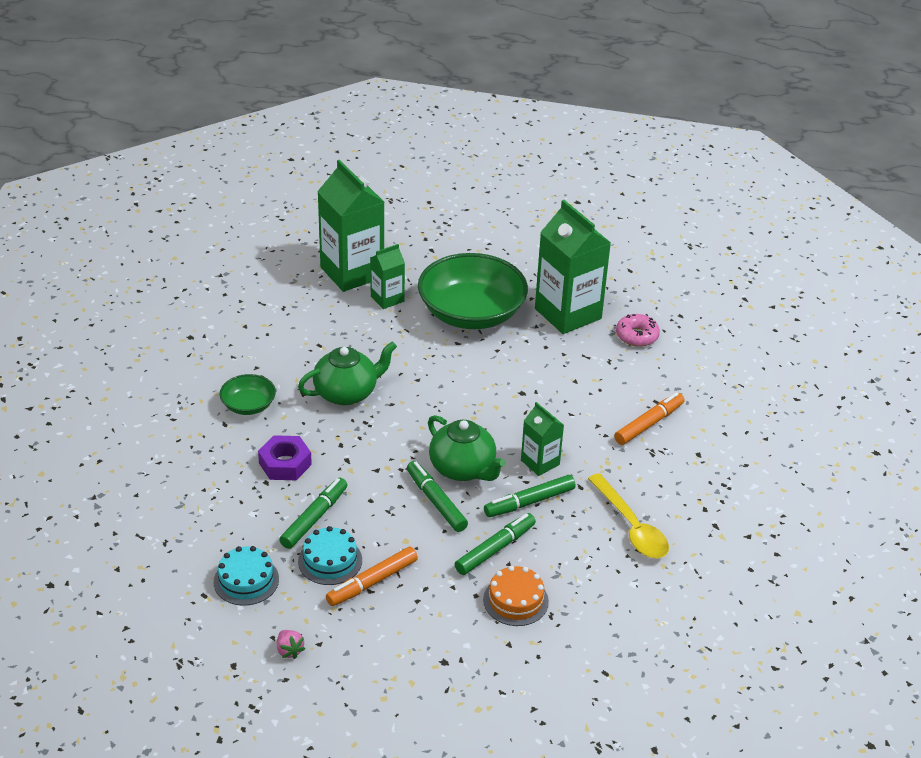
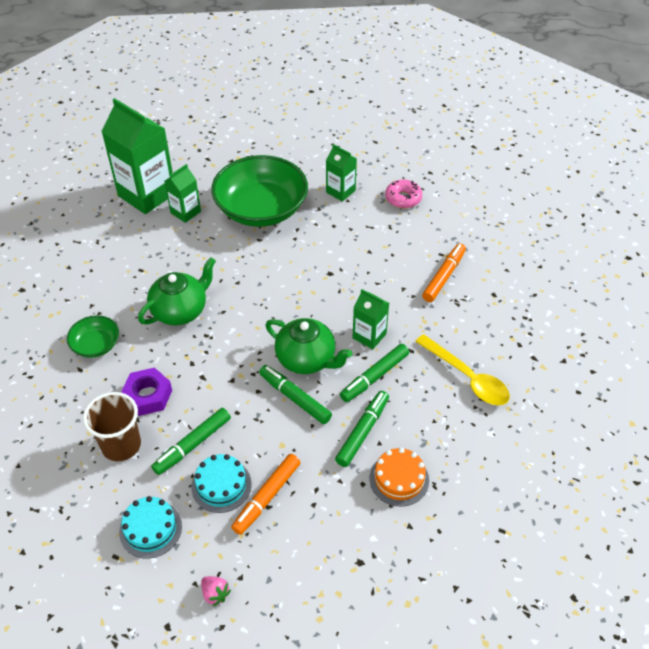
camera: 15 degrees left, 10 degrees up
green marker [279,478,347,549] -> green marker turned 150 degrees counterclockwise [151,408,231,475]
green carton [535,200,611,334] -> green carton [326,144,357,201], size x0.52
none -> brown cup [83,392,141,461]

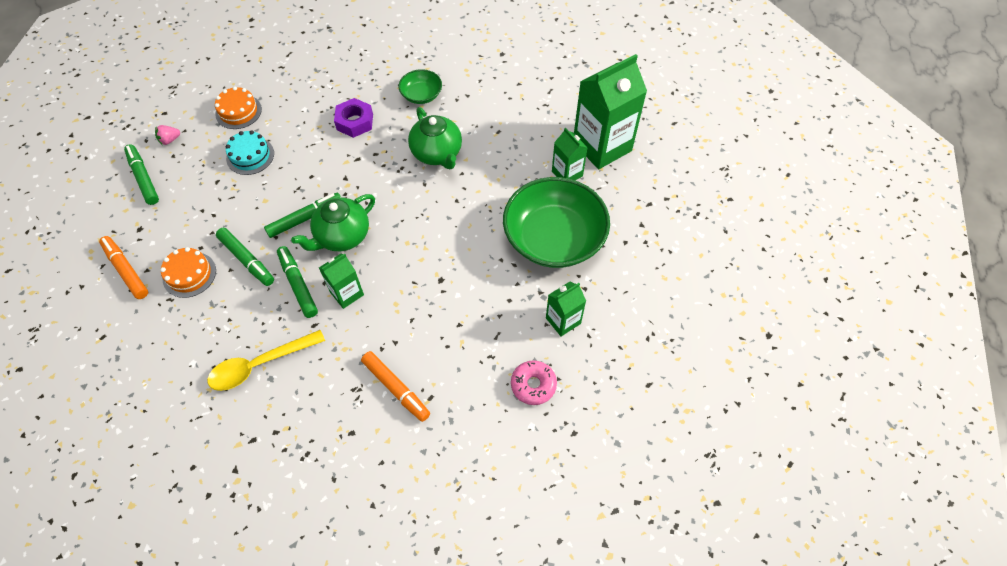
camera: 105 degrees right, 10 degrees up
brown cup [83,392,141,461] -> none
turquoise cake [119,496,182,559] -> orange cake [215,87,262,129]
green marker [151,408,231,475] -> green marker moved to [124,144,159,205]
orange marker [231,454,301,535] -> orange marker moved to [99,236,148,299]

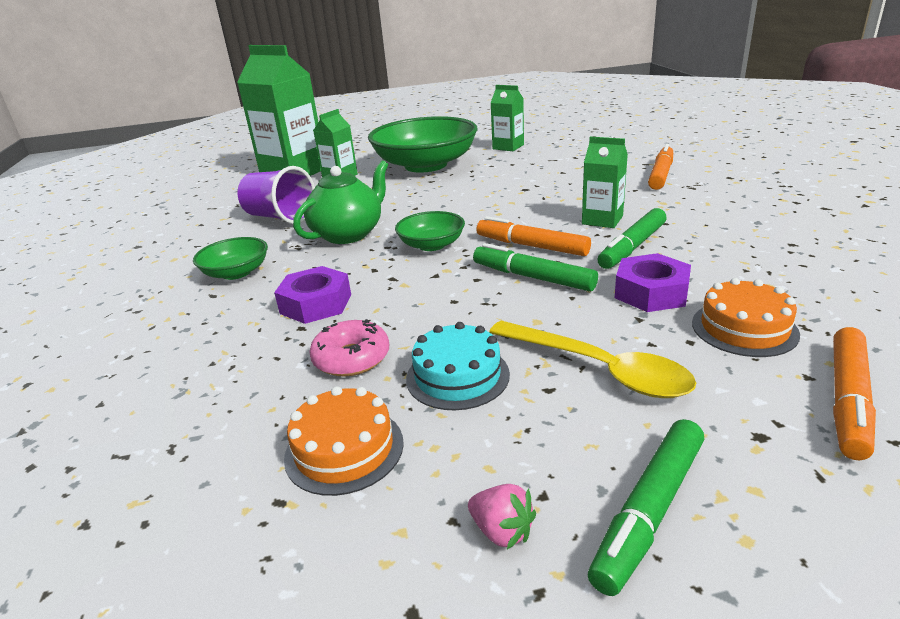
camera: 110 degrees left, 30 degrees down
yellow spoon [207,330,325,391] -> yellow spoon moved to [489,321,696,398]
green marker [216,228,274,286] -> purple nut [615,253,691,312]
green teapot [291,194,375,251] -> orange marker [476,216,591,256]
pink donut [511,361,557,405] -> pink donut moved to [309,319,389,377]
none -> purple cup [238,166,315,224]
none -> green bowl [395,211,465,251]

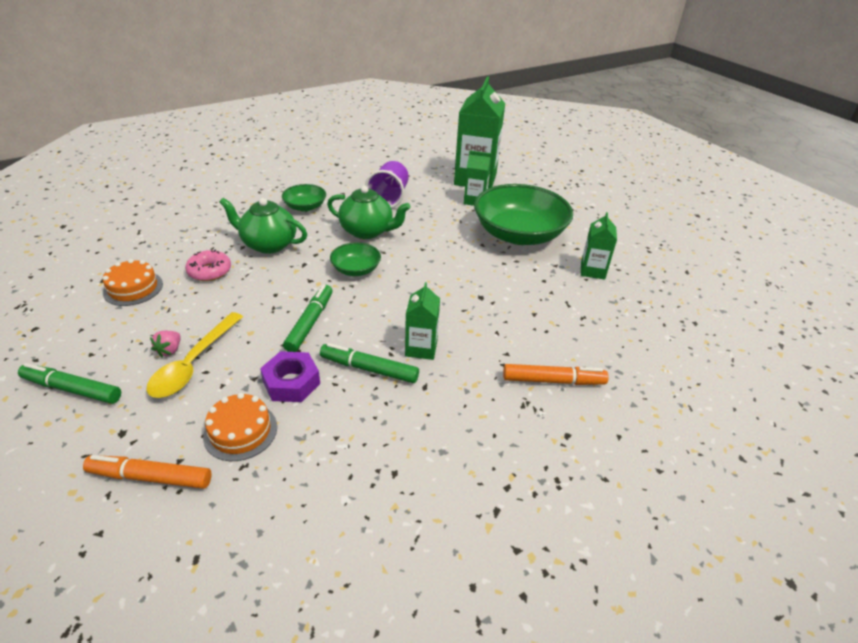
camera: 65 degrees right, 10 degrees up
purple nut [274,266,351,324] -> green teapot [219,198,307,254]
turquoise cake [406,322,510,410] -> none
pink strawberry [468,484,536,549] -> pink strawberry moved to [150,331,181,357]
orange marker [476,216,591,256] -> none

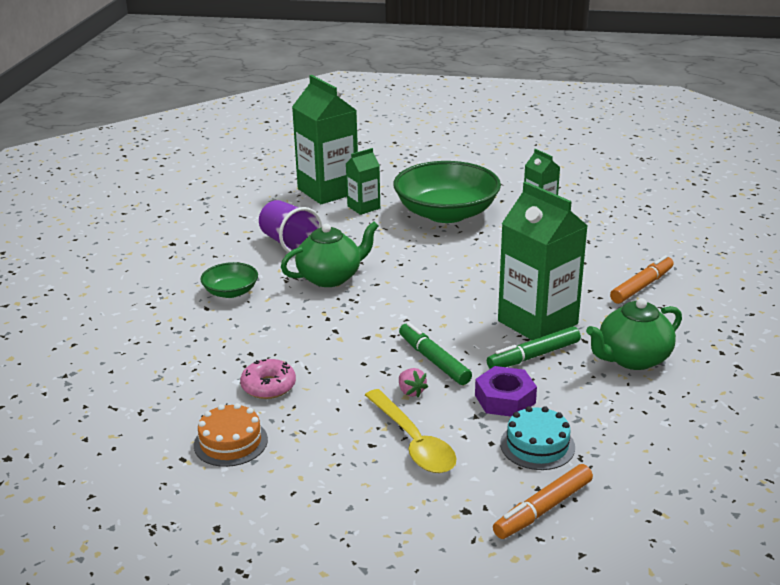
camera: 45 degrees left, 10 degrees down
green marker [18,363,121,404] -> none
pink strawberry [150,331,181,357] -> pink strawberry moved to [399,368,428,397]
orange cake [203,393,277,461] -> turquoise cake [500,406,575,470]
green teapot [219,198,307,254] -> green teapot moved to [586,298,682,370]
green bowl [330,242,381,276] -> none
green carton [405,282,440,360] -> green carton [498,182,588,340], size x1.94

